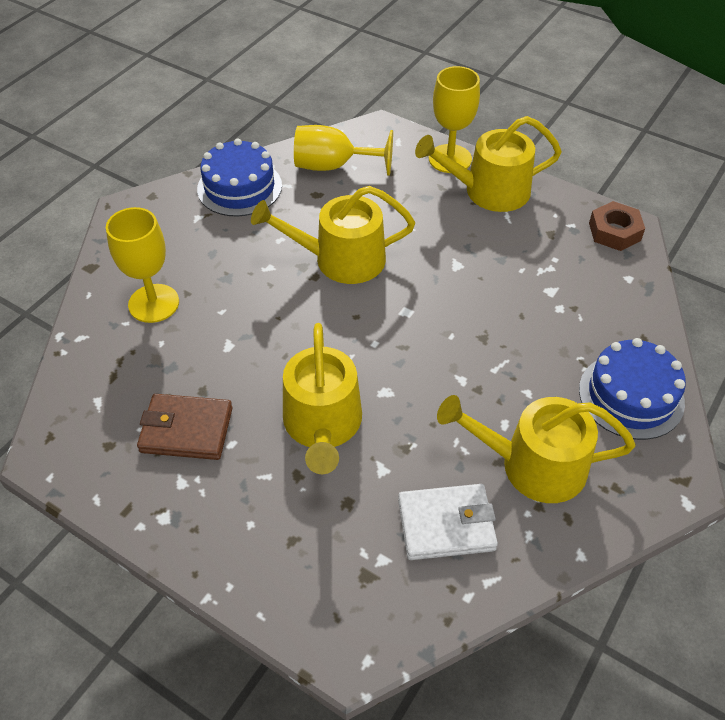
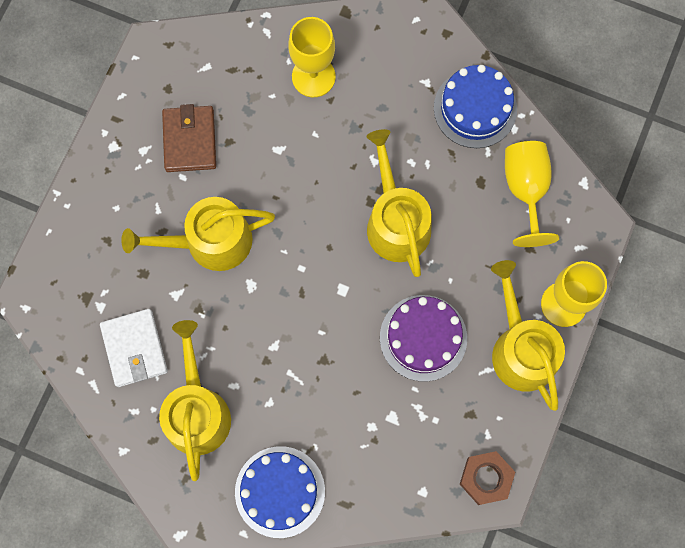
camera: 80 degrees right, 25 degrees up
none -> purple cake [380,295,467,382]

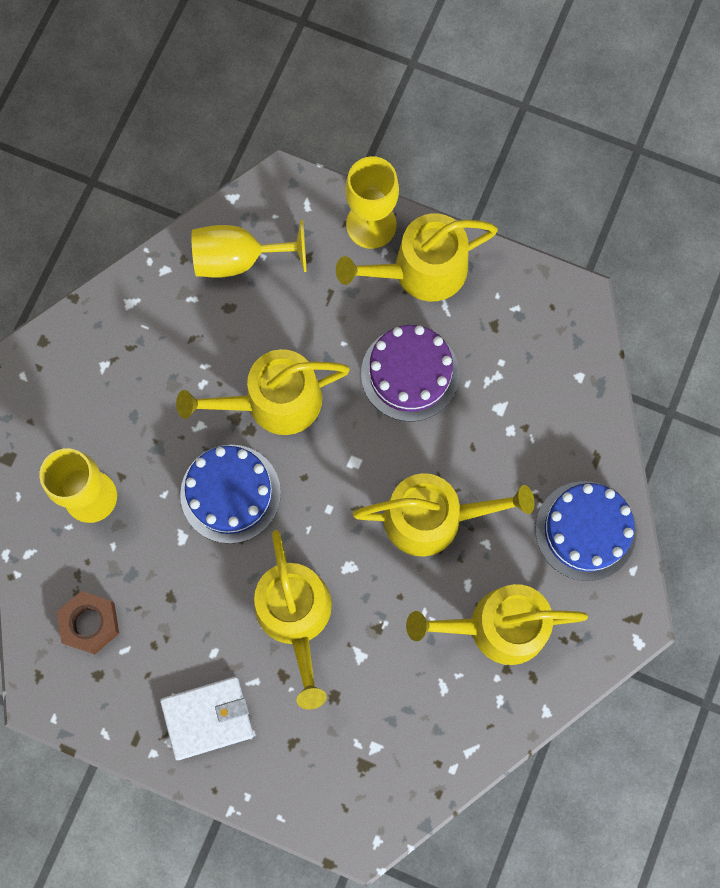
camera: 90 degrees left, 0 degrees up
white wallet [100,309,168,387] -> white wallet moved to [160,677,253,760]
brown wallet [162,104,216,172] -> none
blue cake [434,65,517,148] -> blue cake moved to [180,445,281,544]
brown nut [460,451,515,505] -> brown nut moved to [57,591,119,654]
none -> yellow watering can [353,473,534,557]

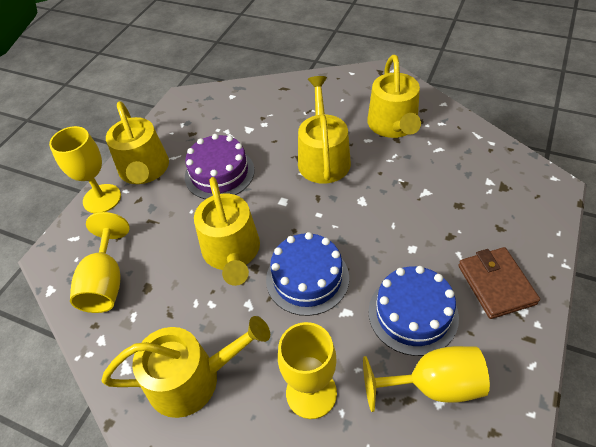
camera: 85 degrees left, 25 degrees down
brown nut [57,591,119,654] -> yellow goblet [363,346,490,412]
white wallet [160,677,253,760] -> brown wallet [458,247,540,319]
yellow watering can [254,530,332,709] -> yellow watering can moved to [102,316,270,418]
blue cake [535,481,637,581] -> blue cake moved to [368,266,459,356]

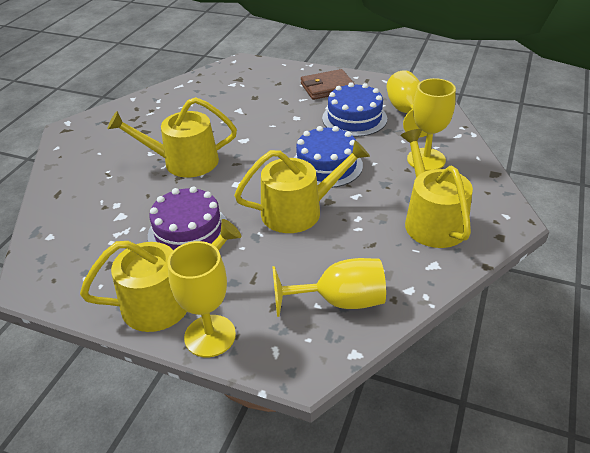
camera: 95 degrees left, 10 degrees down
yellow watering can [367,55,421,138] -> none

